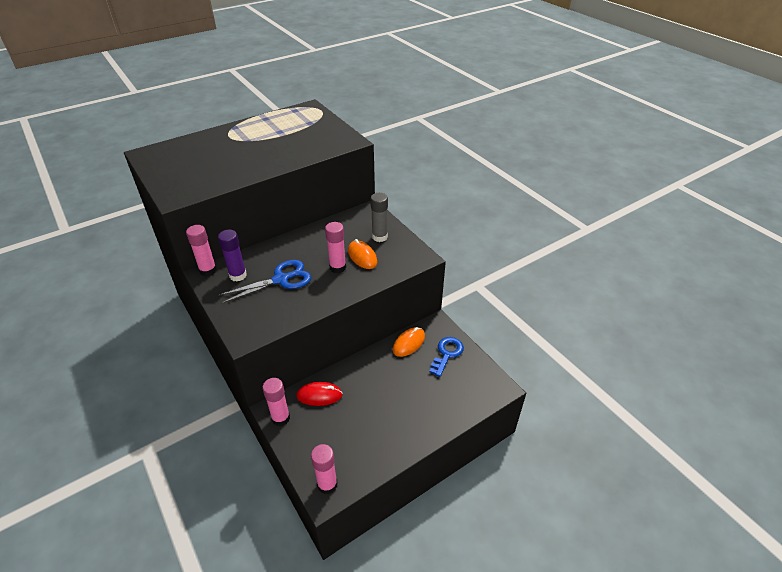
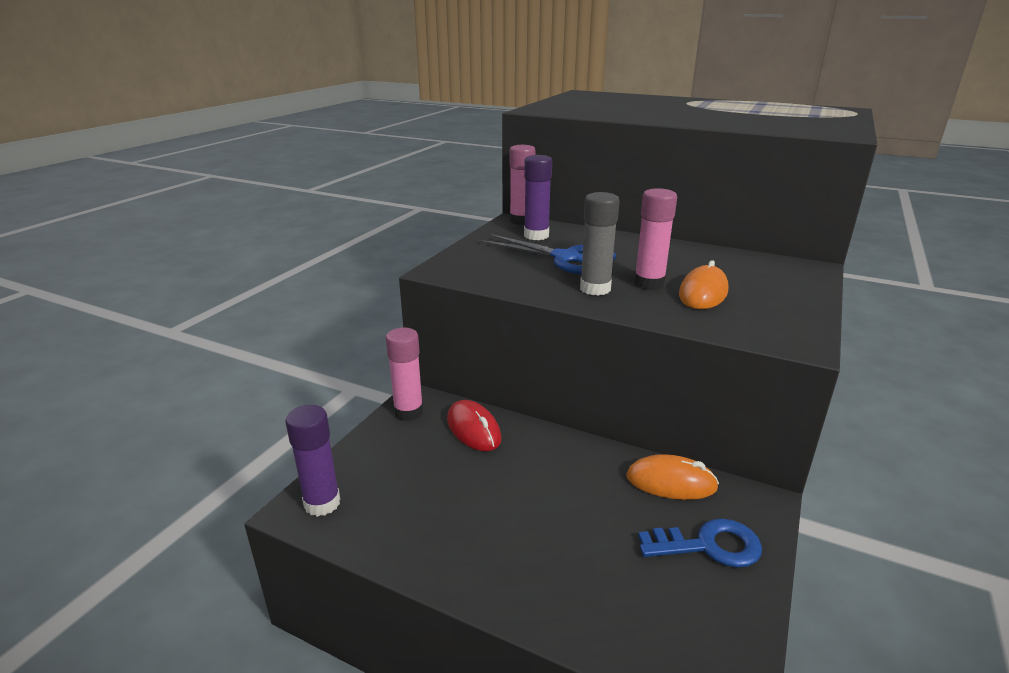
camera: 60 degrees right, 15 degrees down
pink glue stick [311,444,338,494] -> purple glue stick [285,405,340,517]
grey glue stick [371,193,388,242] -> grey glue stick moved to [580,192,620,296]

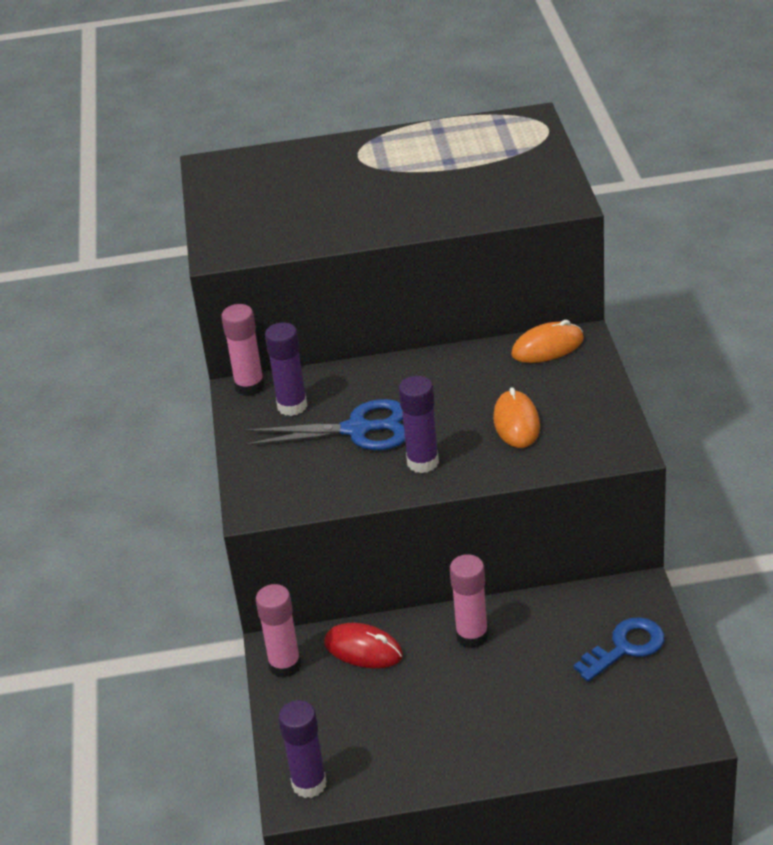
camera: 30 degrees left, 10 degrees up
grey glue stick [580,192,620,296] -> purple glue stick [399,376,439,473]
orange mouse [626,454,719,500] -> orange mouse moved to [511,320,584,363]
pink glue stick [634,188,677,290] -> pink glue stick moved to [450,554,488,648]

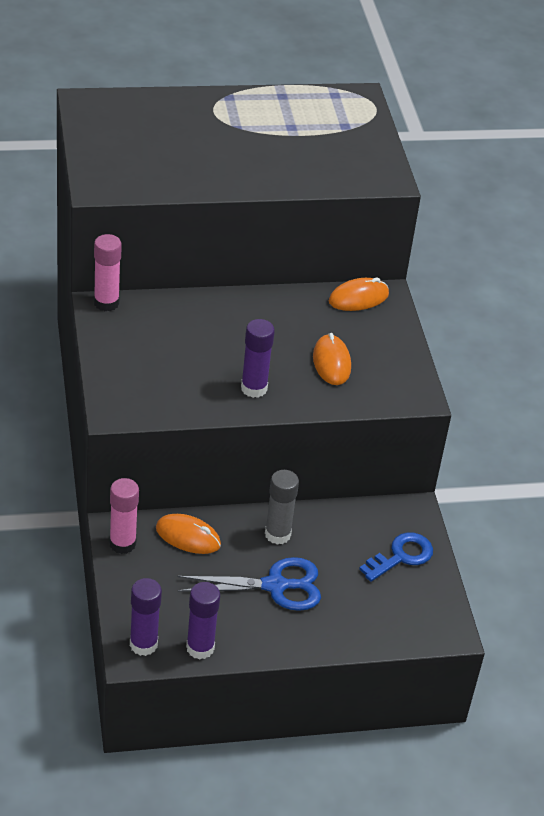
camera: 10 degrees left, 5 degrees up
blue scissors [245,399,405,450] -> blue scissors moved to [177,557,321,611]
purple glue stick [265,322,307,416] -> purple glue stick moved to [186,582,220,659]
red mouse [324,623,403,668] -> orange mouse [156,514,221,554]
pink glue stick [450,554,488,648] -> grey glue stick [265,470,299,545]

